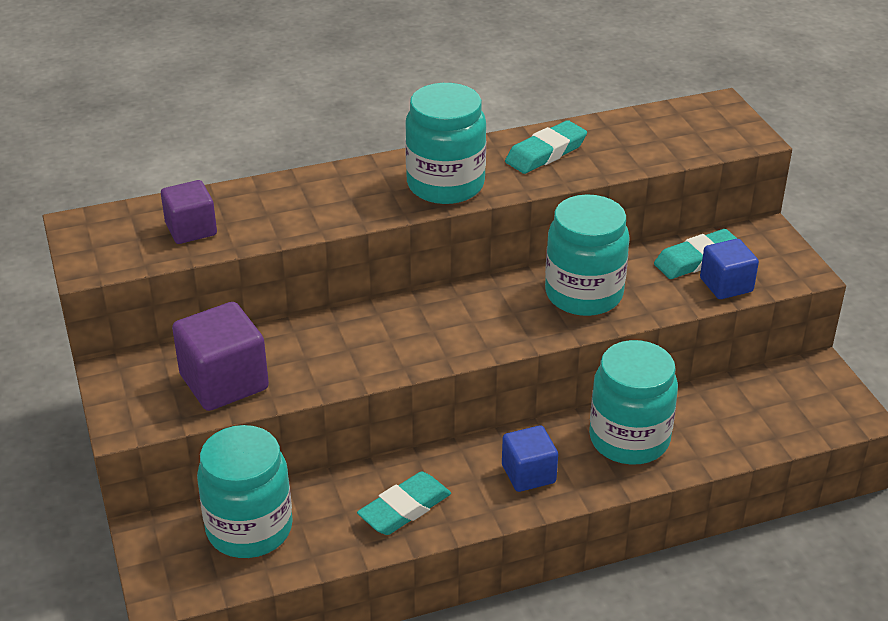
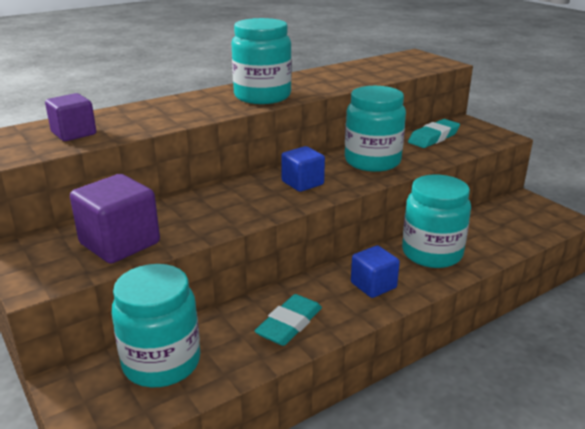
camera: 15 degrees left, 10 degrees down
turquoise eraser [505,120,587,174] -> none
blue cube [700,239,759,299] -> blue cube moved to [281,146,325,192]

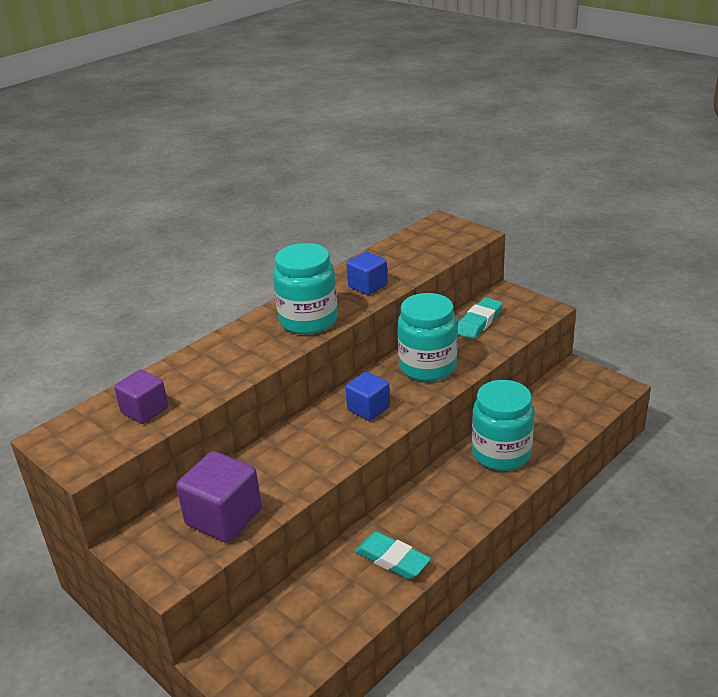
camera: 10 degrees left, 5 degrees up
turquoise jar [112,264,200,387] -> none
turquoise eraser [254,294,322,346] -> turquoise eraser turned 75 degrees counterclockwise [355,532,431,579]
blue cube [351,245,400,298] -> blue cube moved to [346,252,388,295]

